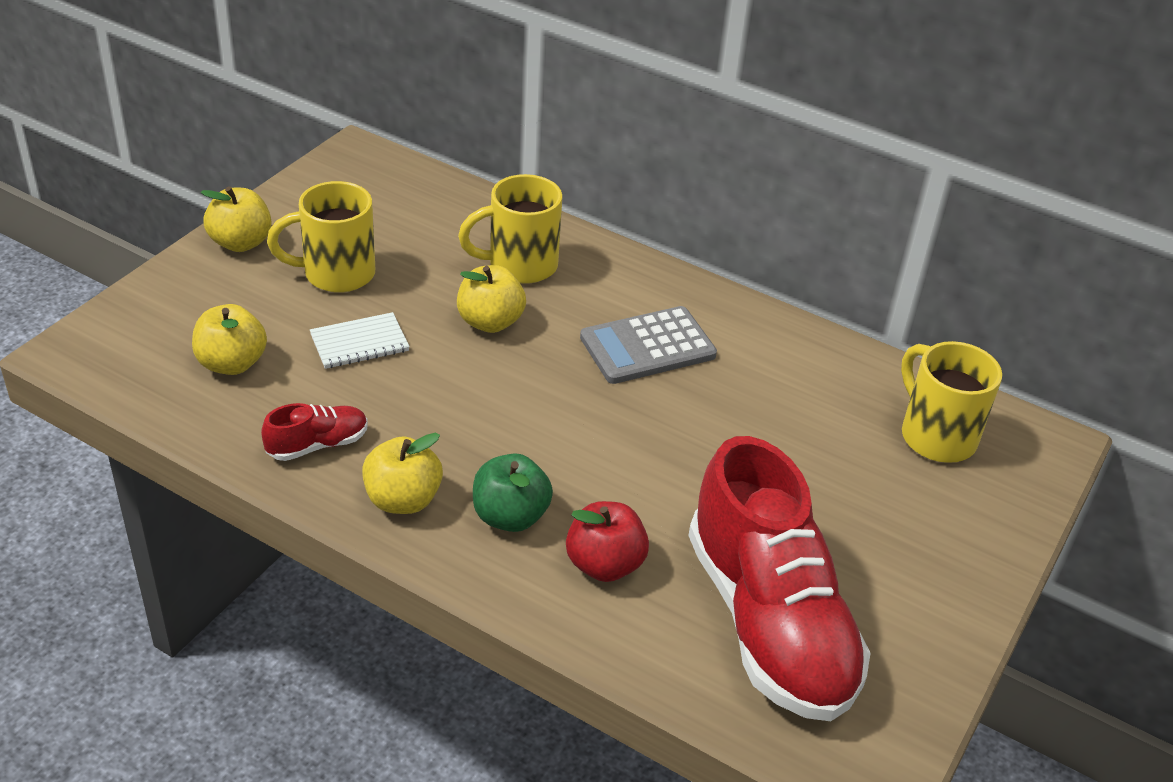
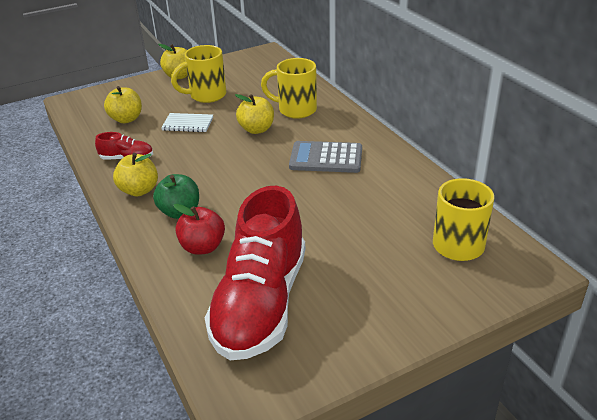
camera: 35 degrees right, 5 degrees down
yellow mug [267,181,375,293] -> yellow mug turned 45 degrees counterclockwise [171,45,227,103]

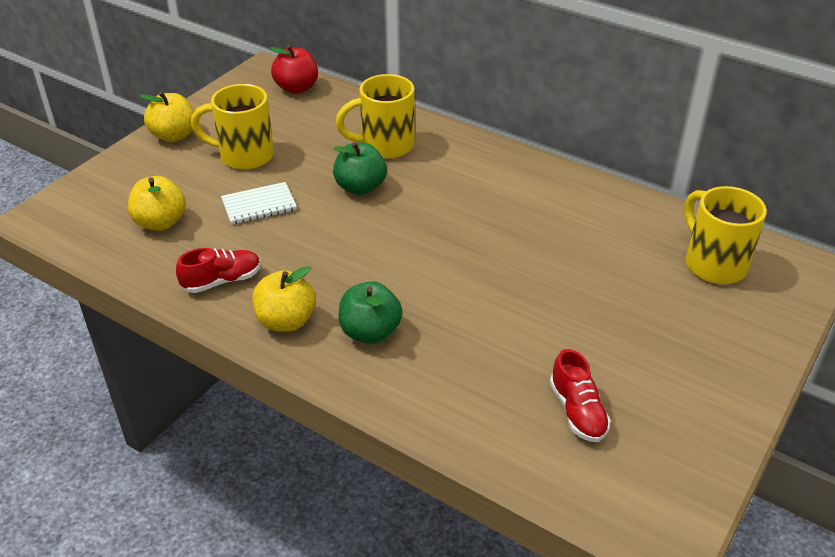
camera: 30 degrees left, 5 degrees up
yellow mug [171,45,227,103] -> yellow mug turned 60 degrees clockwise [191,84,274,170]
red apple [173,204,225,255] -> red apple moved to [270,45,318,94]
red shoe [205,186,305,361] -> red shoe [550,349,611,442], size x0.41
yellow apple [235,94,274,134] -> green apple [333,142,387,195]
grey calculator [289,141,362,173] -> none

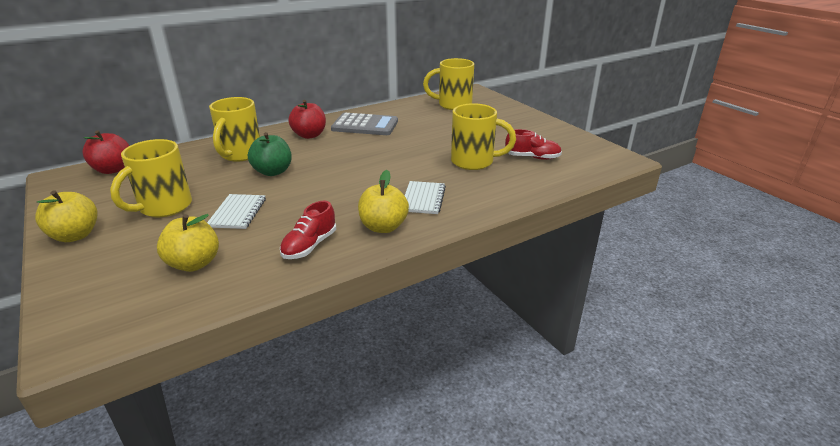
camera: 65 degrees left, 10 degrees down
red shoe [176,248,261,293] -> red shoe turned 150 degrees counterclockwise [280,200,336,259]
green apple [339,281,403,344] -> white notebook [405,181,446,214]
none -> red apple [288,100,326,139]
none -> grey calculator [331,113,398,135]
none -> yellow mug [451,103,516,170]

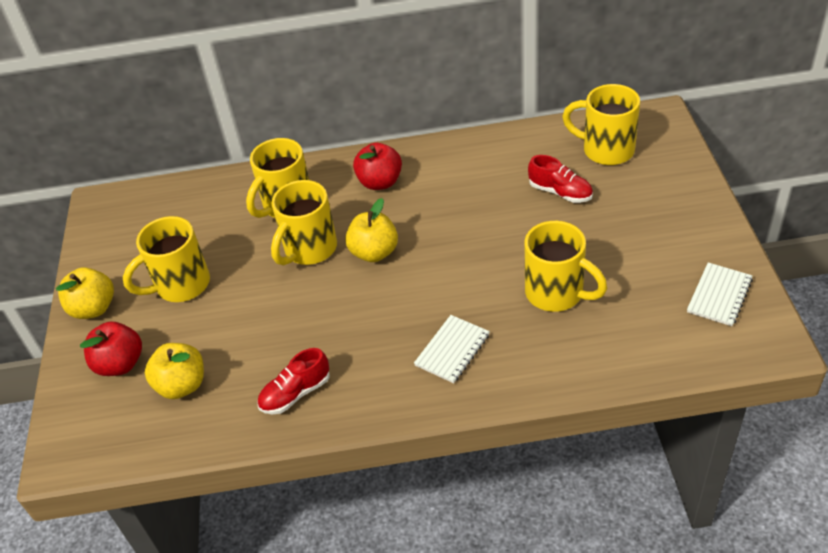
camera: 30 degrees right, 15 degrees up
red apple [82,130,129,174] -> red apple moved to [80,322,142,376]
white notebook [207,194,266,229] -> white notebook moved to [687,262,753,326]
green apple [248,132,292,176] -> yellow mug [271,180,337,266]
grey calculator [331,113,398,135] -> none
yellow apple [358,170,409,233] -> yellow apple moved to [345,198,398,262]
red shoe [505,129,562,160] -> red shoe moved to [528,155,593,203]

